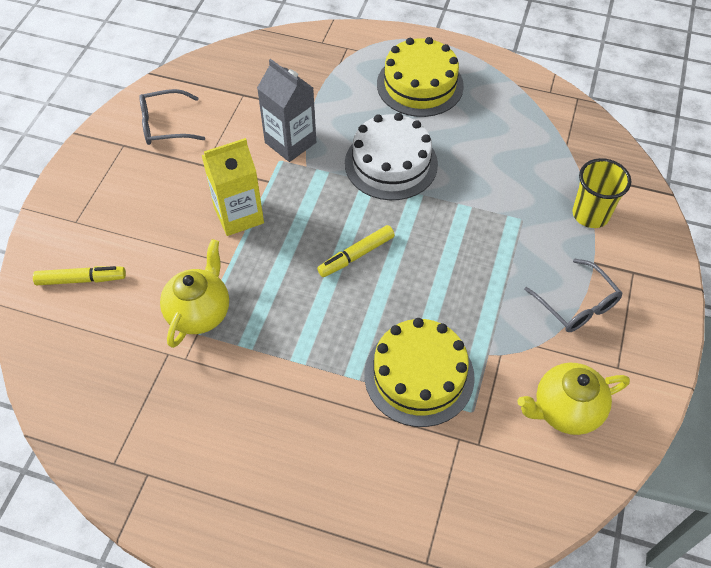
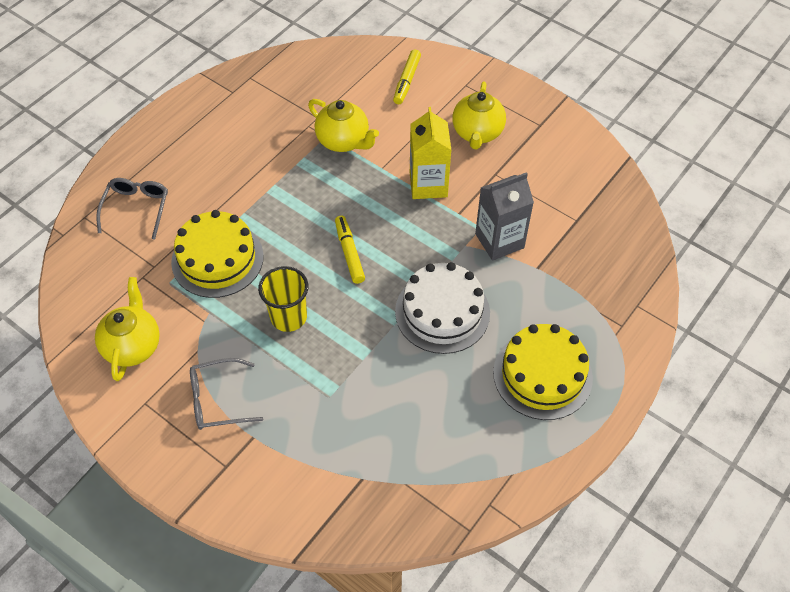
camera: 110 degrees right, 0 degrees up
grey glasses [140,89,205,145] -> grey glasses moved to [96,178,168,240]
yellow cup [572,158,631,228] -> yellow cup moved to [258,266,308,332]
none -> yellow teapot [452,82,506,149]

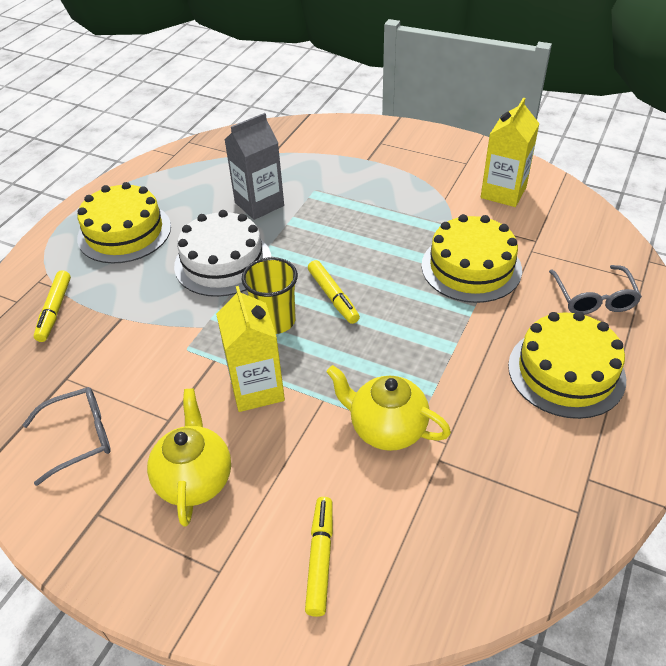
camera: 170 degrees right, 10 degrees down
yellow teapot [95,277,160,381] -> yellow carton [481,98,540,207]
grey glasses [190,358,263,430] -> grey glasses moved to [23,387,111,486]
yellow cup [258,266,308,332] -> yellow cup moved to [242,257,298,334]
grey carton [475,172,534,261] -> grey carton moved to [225,113,284,220]
none -> yellow marker [34,270,71,342]
none -> yellow cake [508,311,626,419]

